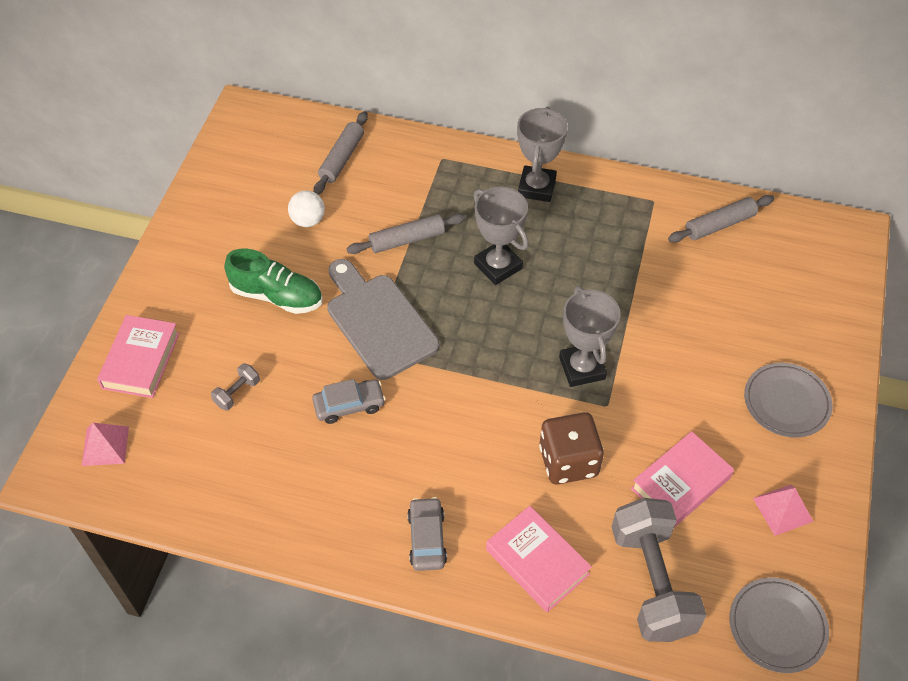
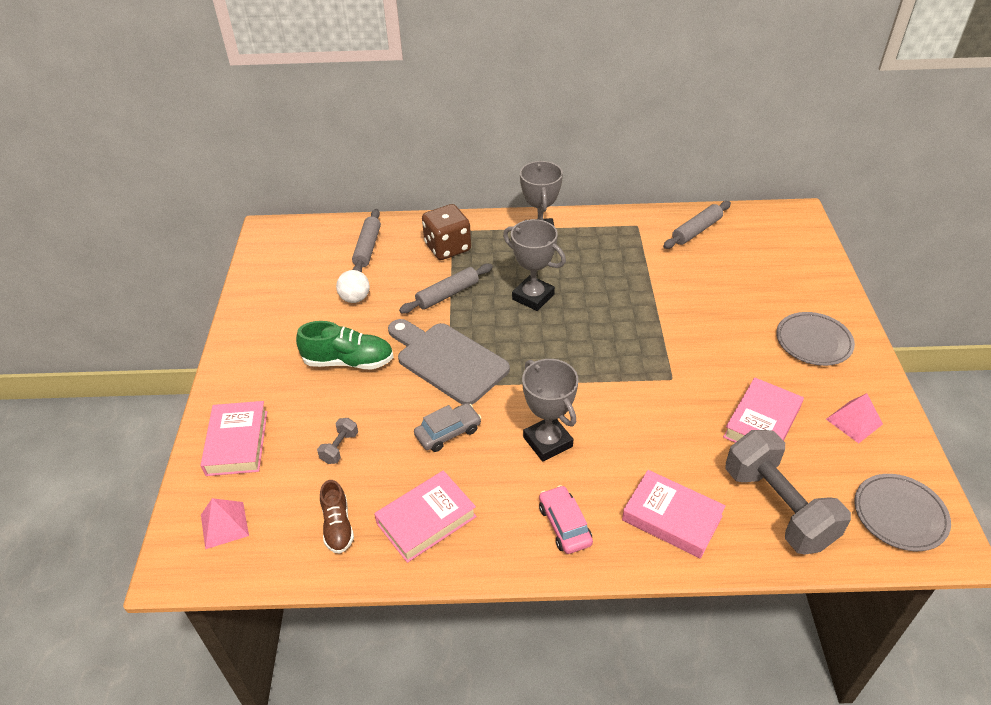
camera: 15 degrees left, 10 degrees down
grey car [407,497,447,571] -> pink car [539,485,593,554]
brown dice [539,412,604,485] -> brown dice moved to [422,204,471,260]
grey trophy [559,286,621,387] -> grey trophy moved to [522,359,578,462]
none -> brown shoe [320,480,354,554]
none -> pink book [374,470,477,563]

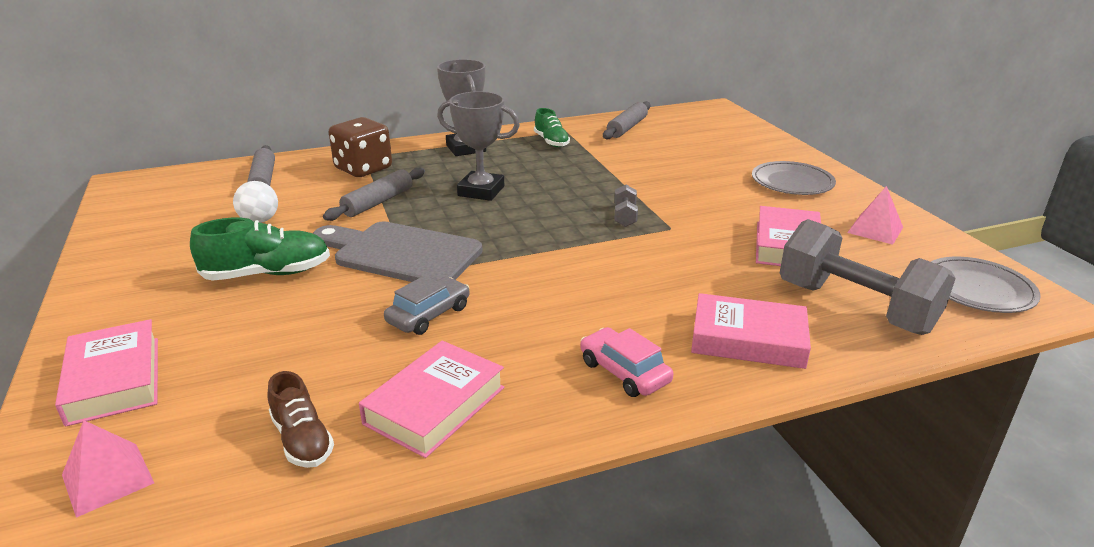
camera: 20 degrees left, 15 degrees down
grey dumbbell [317,418,358,464] -> grey dumbbell moved to [614,185,638,227]
grey trophy [522,359,578,462] -> none
none -> green shoe [534,108,570,147]

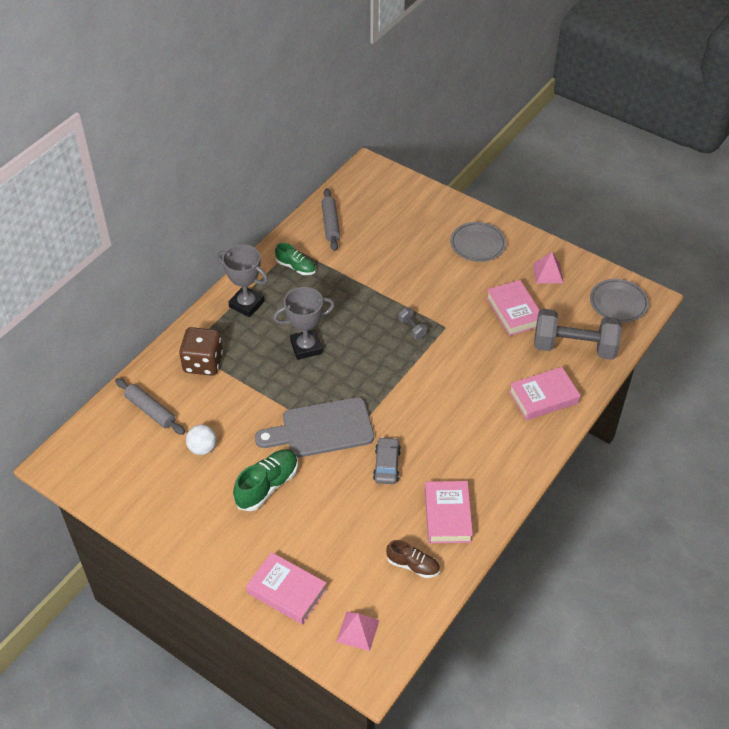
camera: 35 degrees left, 20 degrees up
grey rolling pin [323,167,425,221] -> none
pink car [580,327,673,397] -> none

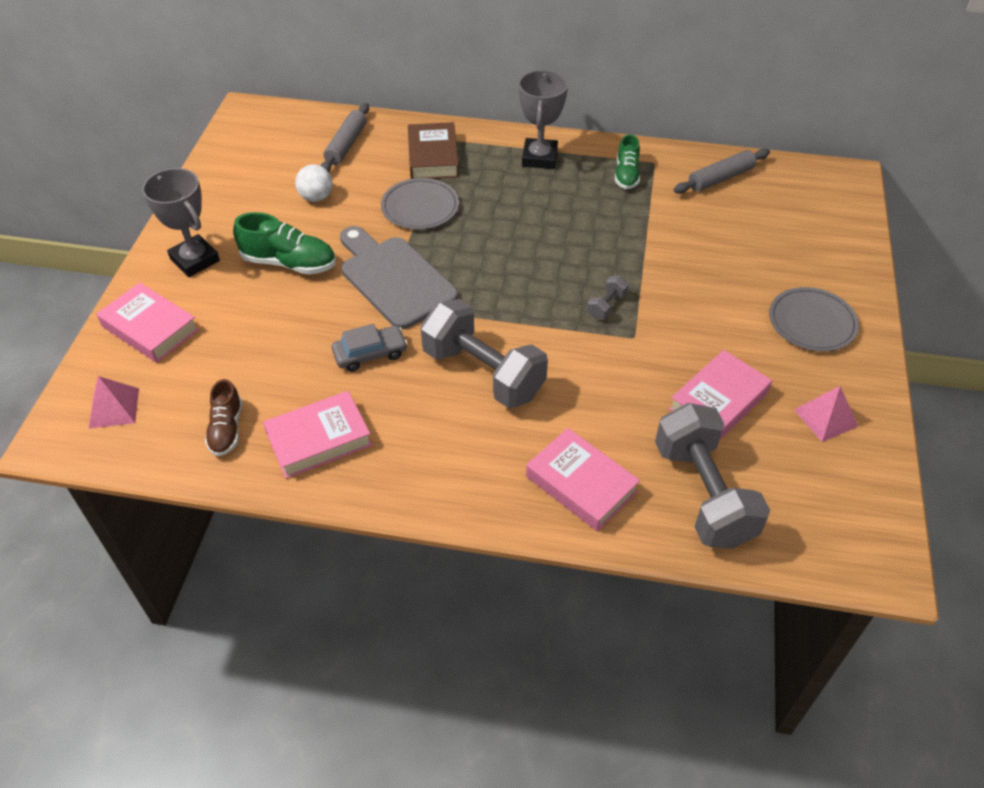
camera: 65 degrees right, 0 degrees up
brown dice [179,327,223,376] -> brown book [408,122,459,179]
pink book [246,552,327,625] -> pink book turned 60 degrees counterclockwise [96,282,199,363]
grey trophy [273,287,335,360] -> grey trophy moved to [142,168,220,277]
grey plate [590,279,649,323] -> grey plate moved to [381,178,459,230]
none -> grey dumbbell [421,299,548,408]

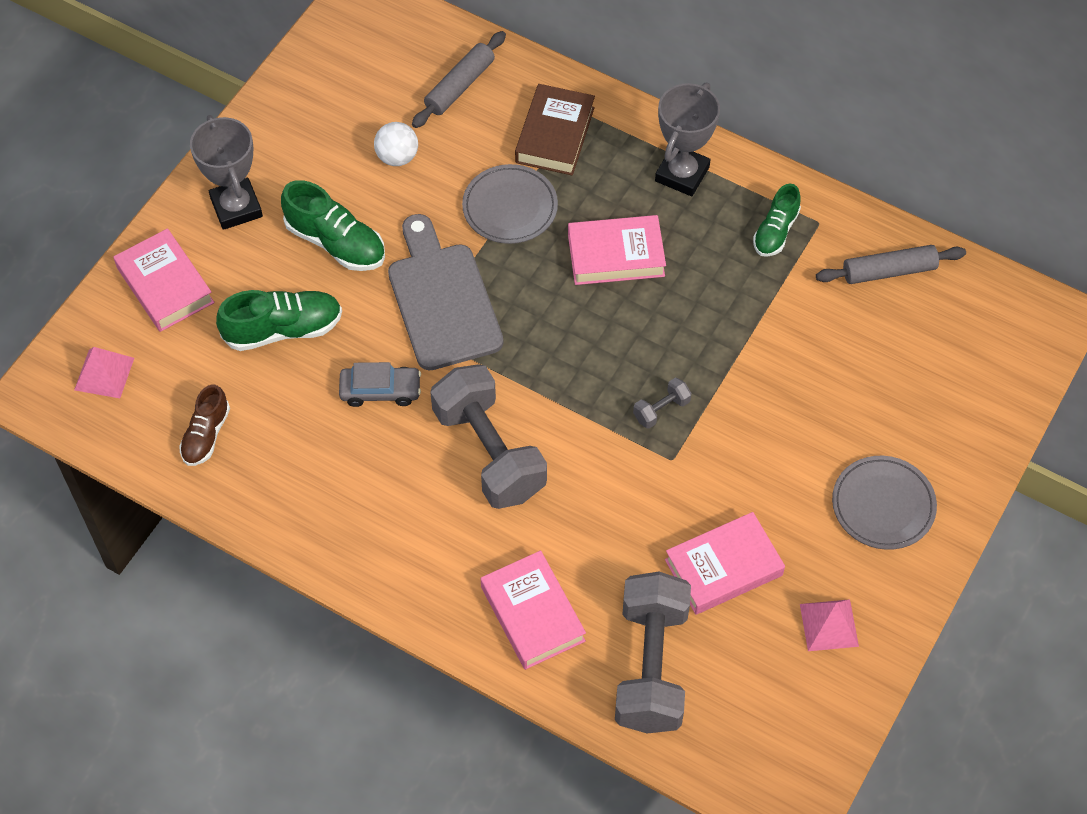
camera: 20 degrees right, 10 degrees up
pink book [263,391,372,479] -> pink book moved to [568,215,666,285]
none -> green shoe [216,290,342,351]

